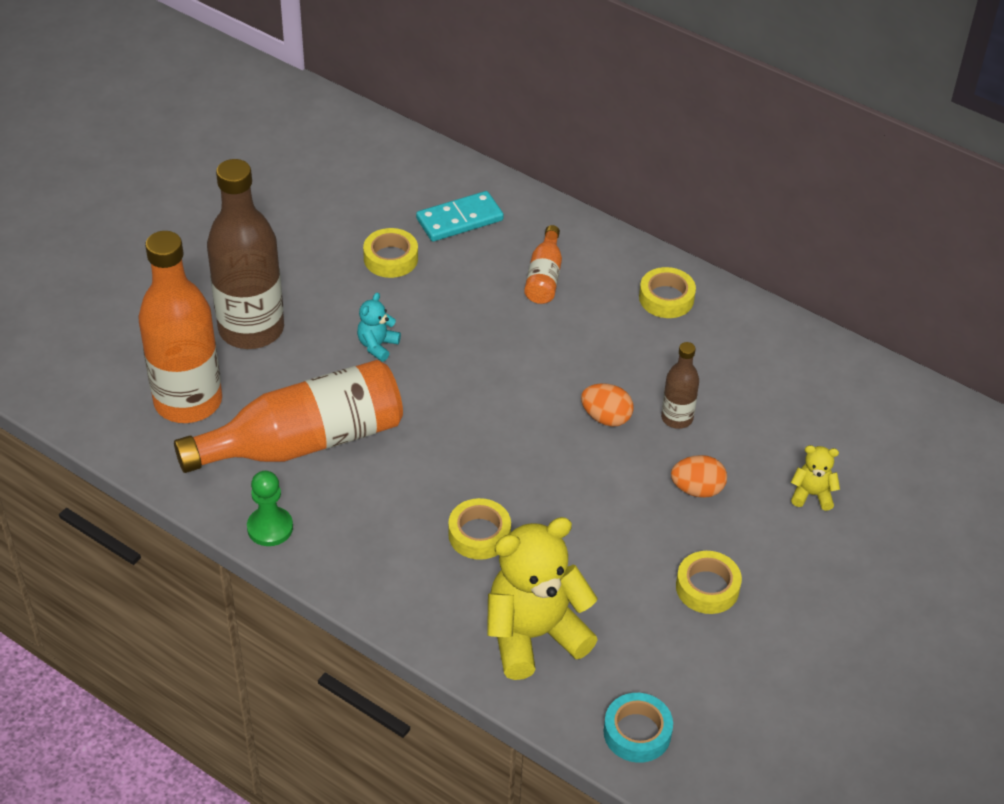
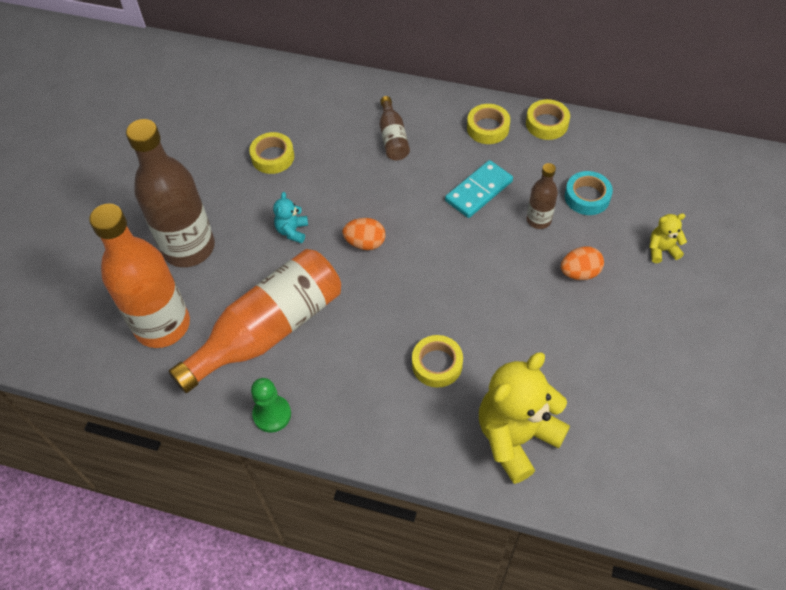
camera: 15 degrees left, 10 degrees up
turquoise domino [416,191,504,242] -> turquoise domino moved to [445,160,513,218]
orange bottle [524,225,562,304] -> brown bottle [380,96,410,160]
orange egg [581,383,634,427] -> orange egg moved to [342,218,385,250]
turquoise tape [603,693,673,763] -> turquoise tape moved to [565,171,613,215]
yellow tape [676,551,742,614] -> yellow tape moved to [526,99,570,140]

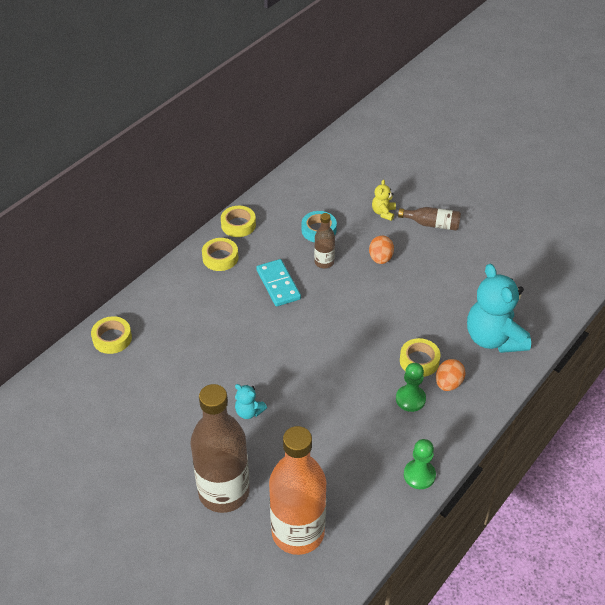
camera: 70 degrees left, 10 degrees down
orange bottle [169,249,341,393] -> none
yellow tape [249,132,294,174] -> yellow tape moved to [91,316,132,354]
orange egg [342,218,385,250] -> orange egg moved to [436,359,466,391]
brown bottle [380,96,410,160] -> brown bottle moved to [398,207,461,231]
yellow teddy bear [479,352,570,484] -> turquoise teddy bear [467,264,531,353]
none -> green pawn [396,363,426,412]

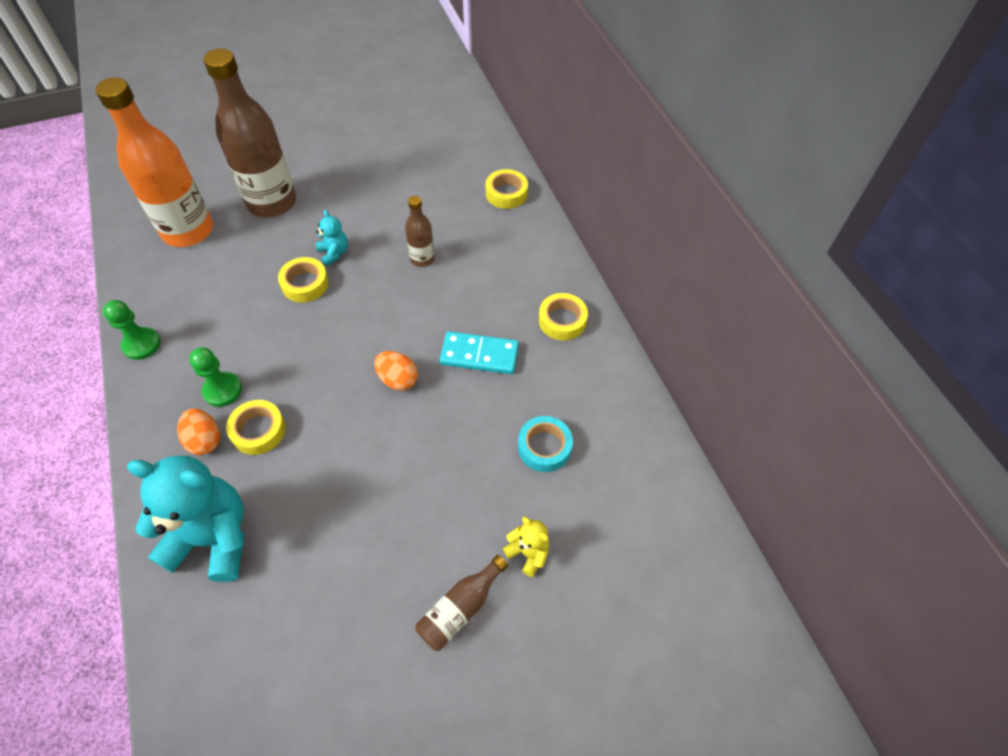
camera: 120 degrees right, 10 degrees up
yellow tape [221,206,256,237] -> yellow tape moved to [278,257,329,303]
turquoise teddy bear [235,384,267,419] -> turquoise teddy bear turned 90 degrees clockwise [316,210,348,266]
brown bottle [314,213,335,268] -> brown bottle moved to [405,196,435,267]
orange egg [369,235,394,264] -> orange egg moved to [374,351,418,391]

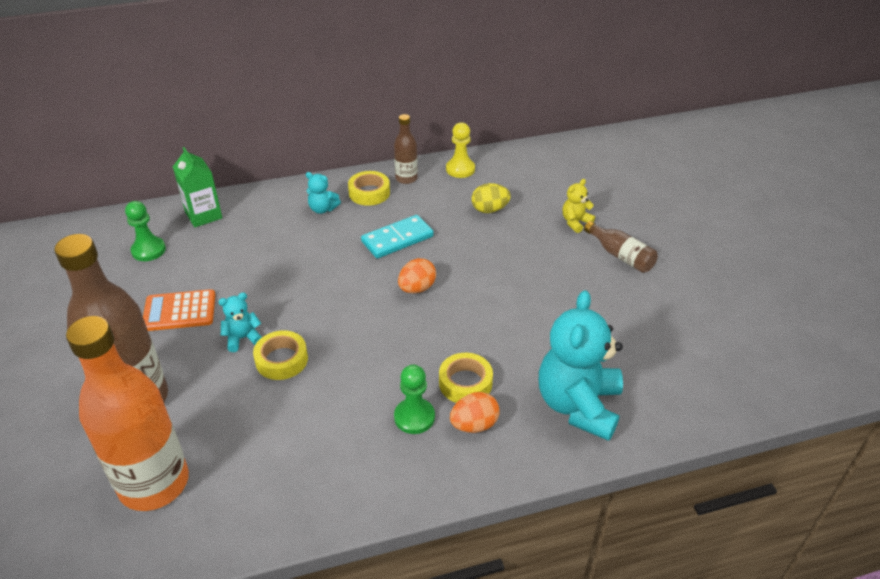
camera: 85 degrees left, 15 degrees down
green pawn [103,300,161,360] -> green pawn moved to [125,201,166,261]
brown bottle [405,196,435,267] -> brown bottle moved to [394,114,418,184]
turquoise domino [440,331,519,374] -> turquoise domino turned 45 degrees clockwise [361,215,434,258]
yellow tape [486,169,528,209] -> green carton [173,147,222,228]
turquoise tape [518,416,573,472] -> yellow egg [471,183,511,213]
none -> orange calculator [143,289,216,331]
none -> turquoise teddy bear [306,172,341,214]
none -> yellow pawn [446,123,475,178]

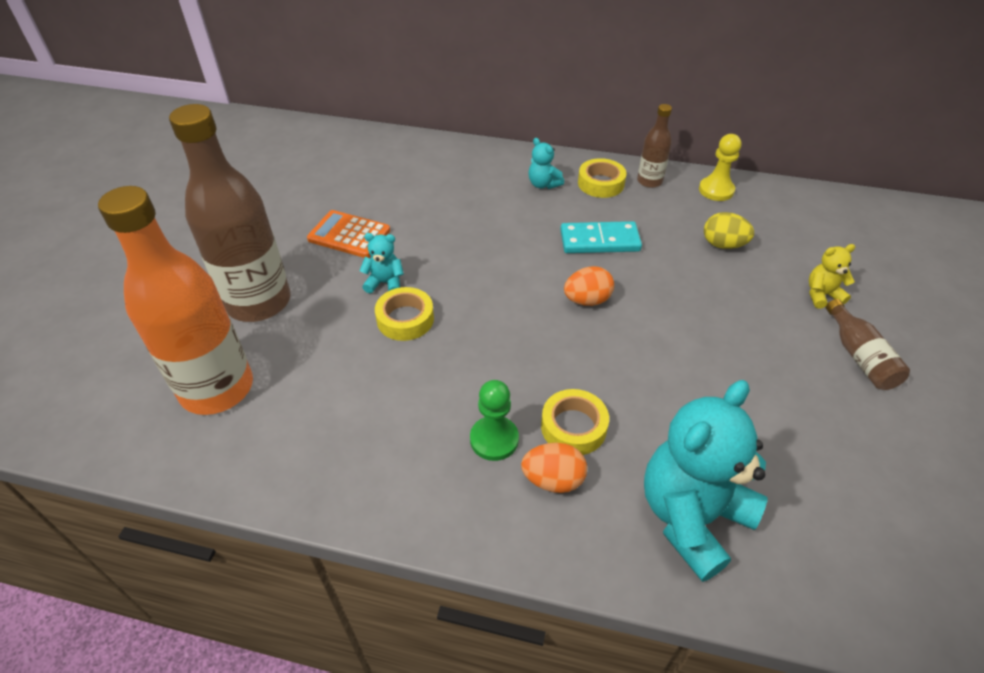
camera: 30 degrees right, 5 degrees up
green pawn [125,201,166,261] -> none
green carton [173,147,222,228] -> none

